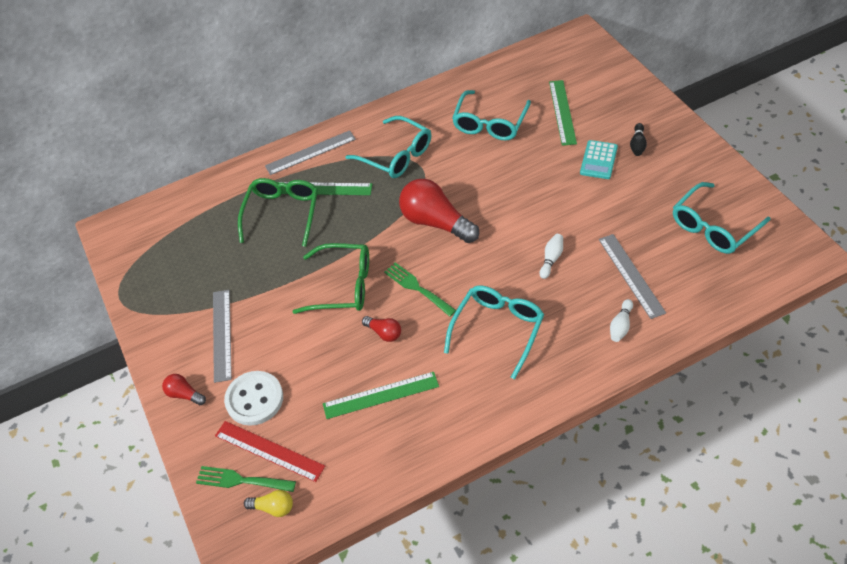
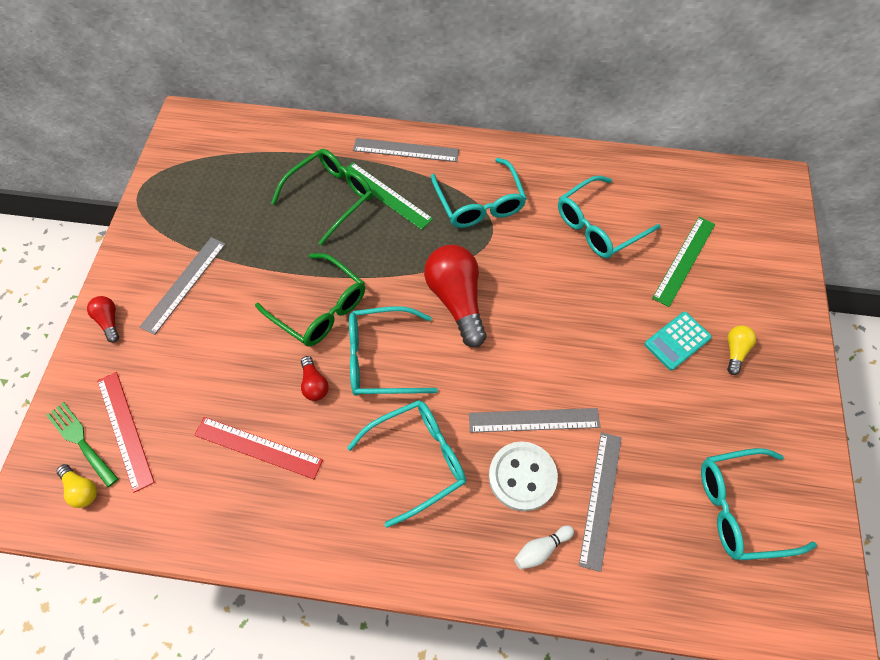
camera: 30 degrees right, 10 degrees up
white button [224,371,283,426] -> white button moved to [489,442,558,511]
green ruler [323,372,439,419] -> red ruler [194,417,323,479]
green fork [384,262,456,317] -> turquoise glasses [349,306,438,396]
white bowling pin [540,234,563,279] -> grey ruler [469,408,600,433]
black bowling pin [630,123,647,156] -> yellow light bulb [727,326,756,375]

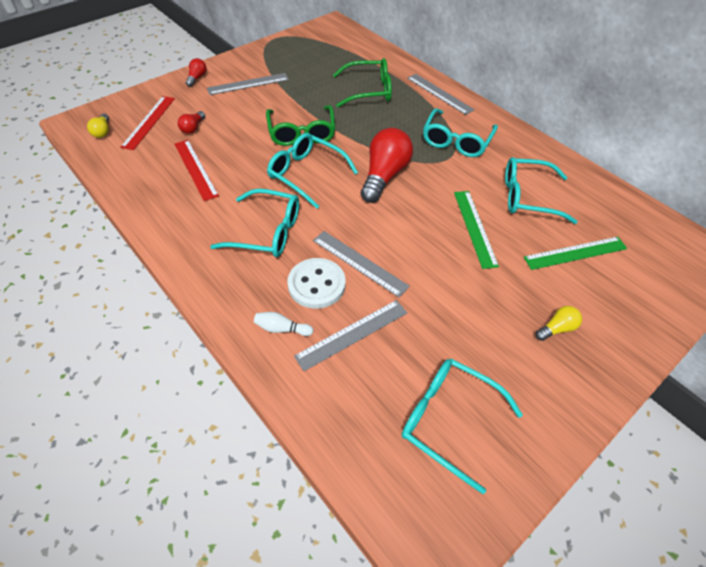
camera: 40 degrees right, 10 degrees down
green fork [46,402,119,487] -> none
red light bulb [301,356,329,401] -> red light bulb moved to [178,111,205,134]
green ruler [345,162,433,230] -> green ruler moved to [454,191,499,269]
turquoise calculator [644,312,712,370] -> none

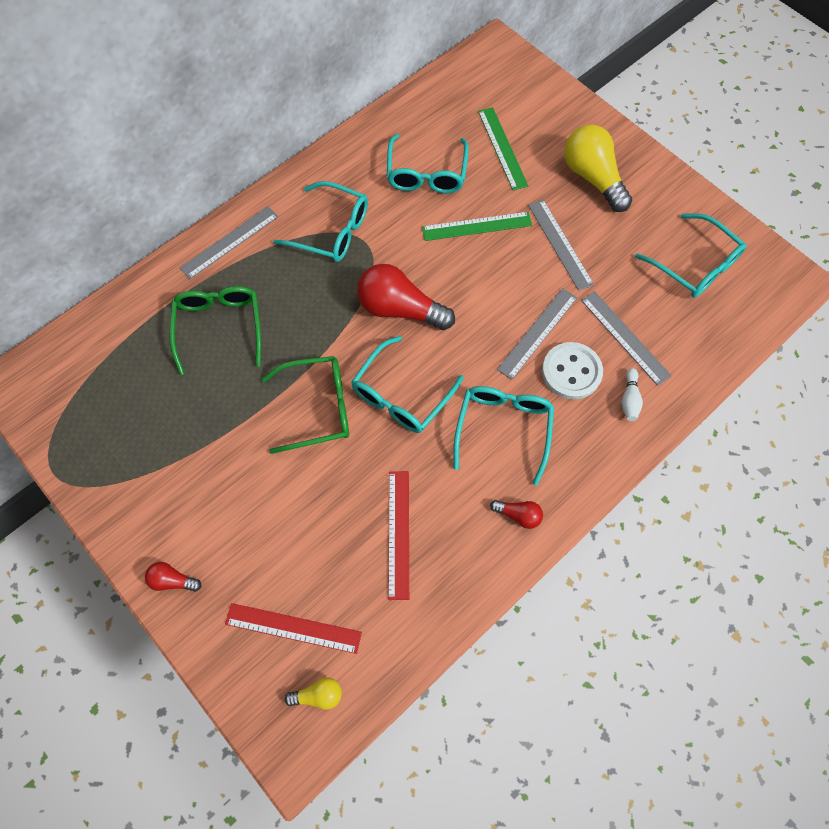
camera: 90 degrees left, 15 degrees up
red ruler [174,140,219,201] -> red ruler turned 60 degrees counterclockwise [388,471,409,600]
red light bulb [178,111,205,134] -> red light bulb moved to [490,500,543,529]
grey ruler [207,73,289,95] -> grey ruler moved to [528,199,594,291]
turquoise glasses [402,359,523,494] -> turquoise glasses turned 75 degrees counterclockwise [635,213,746,298]
yellow light bulb [536,306,582,341] -> yellow light bulb [564,125,632,212], size x2.13

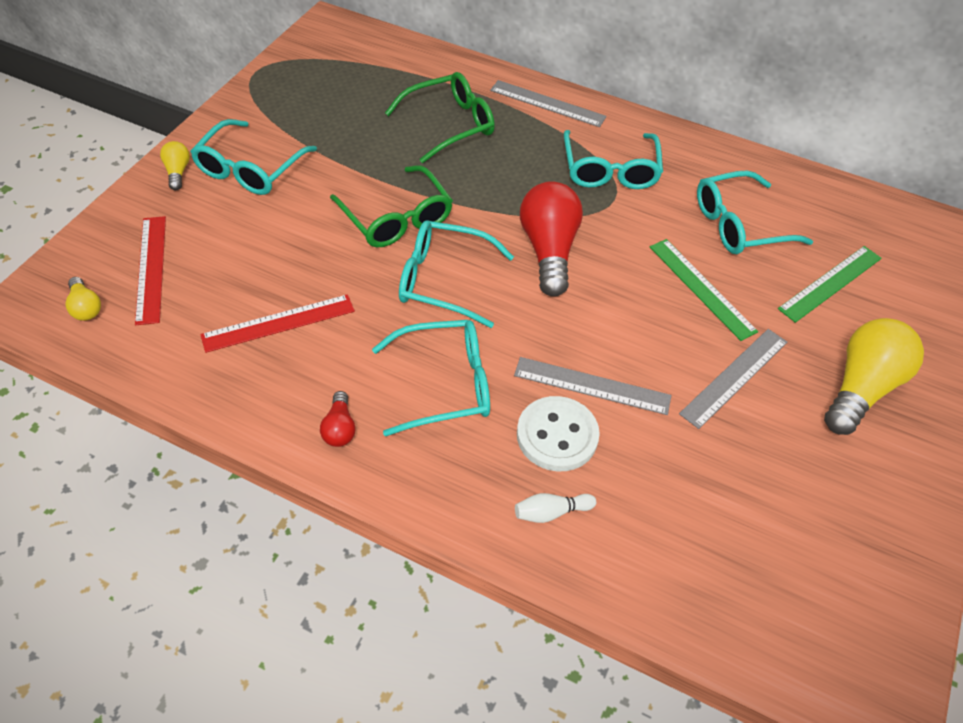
camera: 65 degrees right, 15 degrees down
red light bulb [145,562,202,592] -> yellow light bulb [160,141,190,190]
grey ruler [581,291,672,386] -> none
turquoise glasses [635,213,746,298] -> turquoise glasses moved to [190,119,317,195]

